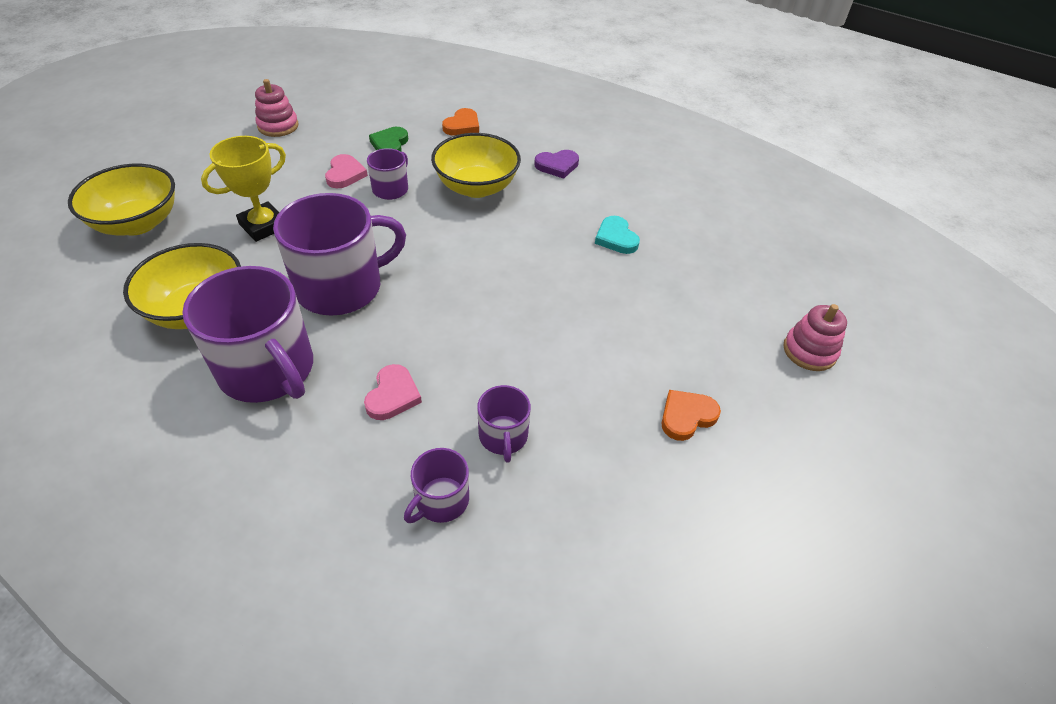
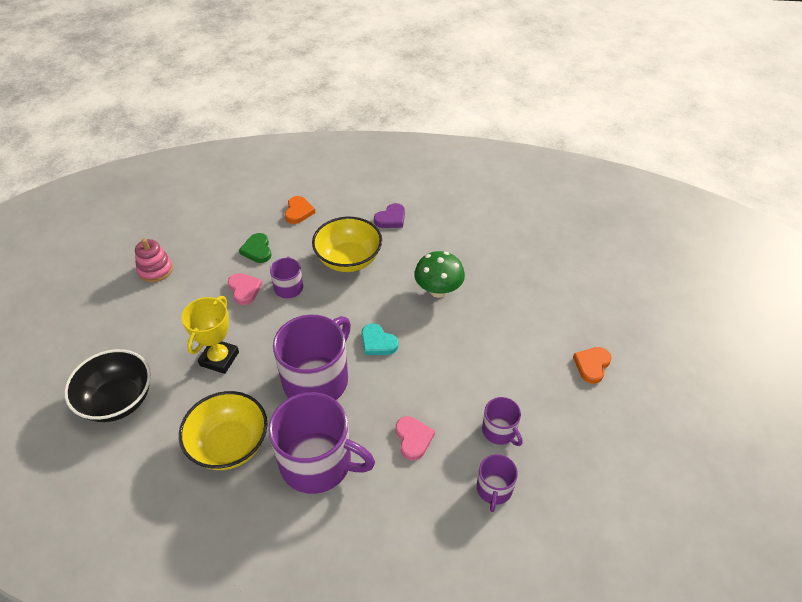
camera: 25 degrees left, 0 degrees up
yellow bowl [68,164,175,236] -> black bowl [64,349,151,422]
turquoise heart [595,216,640,254] -> turquoise heart moved to [362,323,398,355]
pink stacking toy [783,304,847,371] -> none
none -> green mushroom [414,251,465,298]

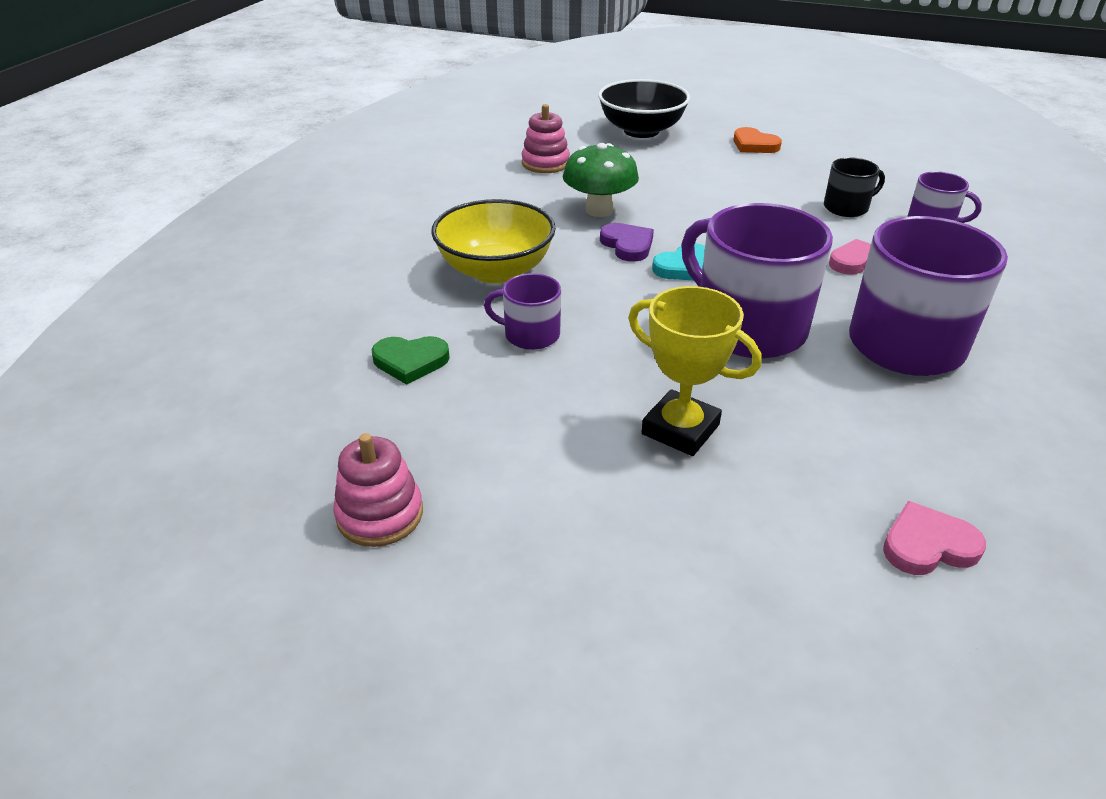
camera: 75 degrees left, 10 degrees down
black bowl [64,349,151,422] -> black bowl moved to [598,79,690,138]
yellow bowl [179,391,267,470] -> none
pink heart [228,273,262,305] -> pink heart moved to [883,501,986,575]
orange heart [285,196,315,224] -> none
purple heart [374,203,405,228] -> purple heart moved to [600,223,654,262]
purple mug [482,397,523,446] -> black mug [824,157,885,217]
none -> pink stacking toy [522,104,570,173]

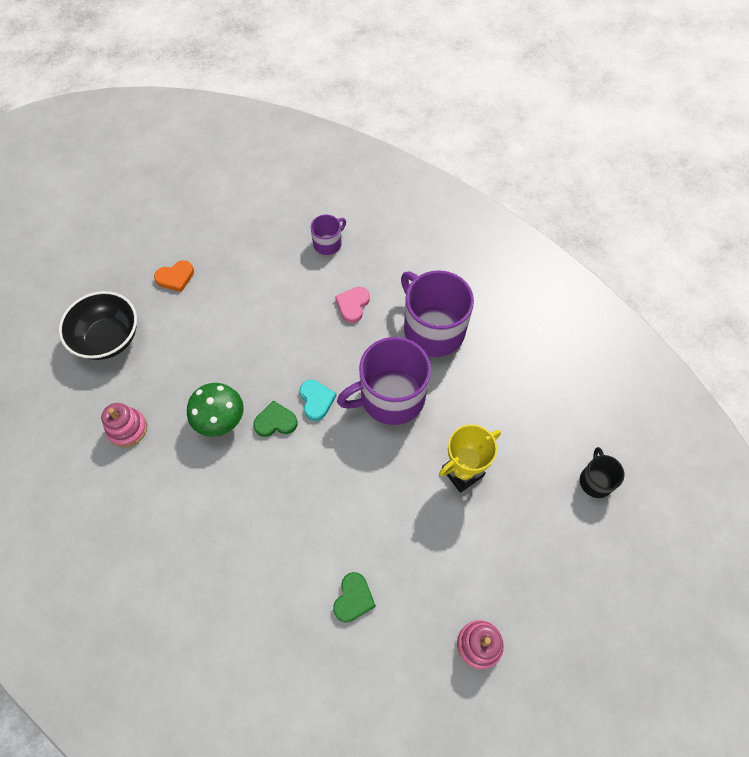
camera: 70 degrees left, 25 degrees up
yellow bowl [431,199,556,283] -> none
purple mug [484,273,561,350] -> none
purple heart [600,223,654,262] -> green heart [253,400,298,437]
black mug [824,157,885,217] -> black mug moved to [580,447,625,498]
pink heart [883,501,986,575] -> none

